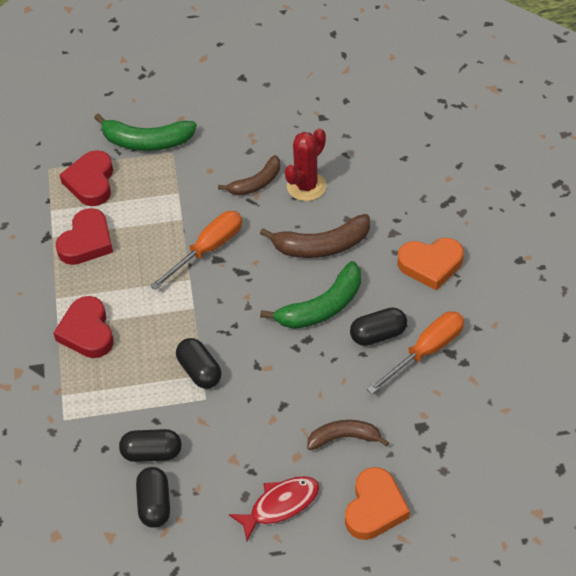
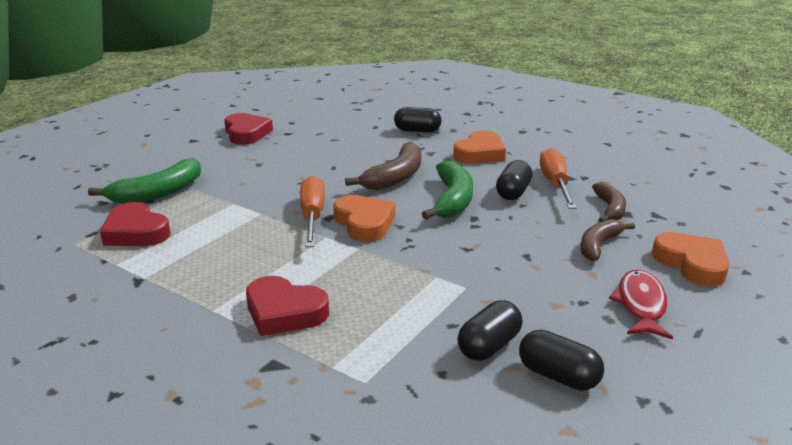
camera: 50 degrees left, 25 degrees down
red heart [56,208,113,265] -> red heart moved to [224,113,273,145]
black capsule [176,338,221,389] -> black capsule moved to [394,107,442,132]
brown banana [218,155,280,196] -> brown banana moved to [592,182,626,223]
red cactus [285,128,326,201] -> none
none -> orange heart [333,195,395,242]

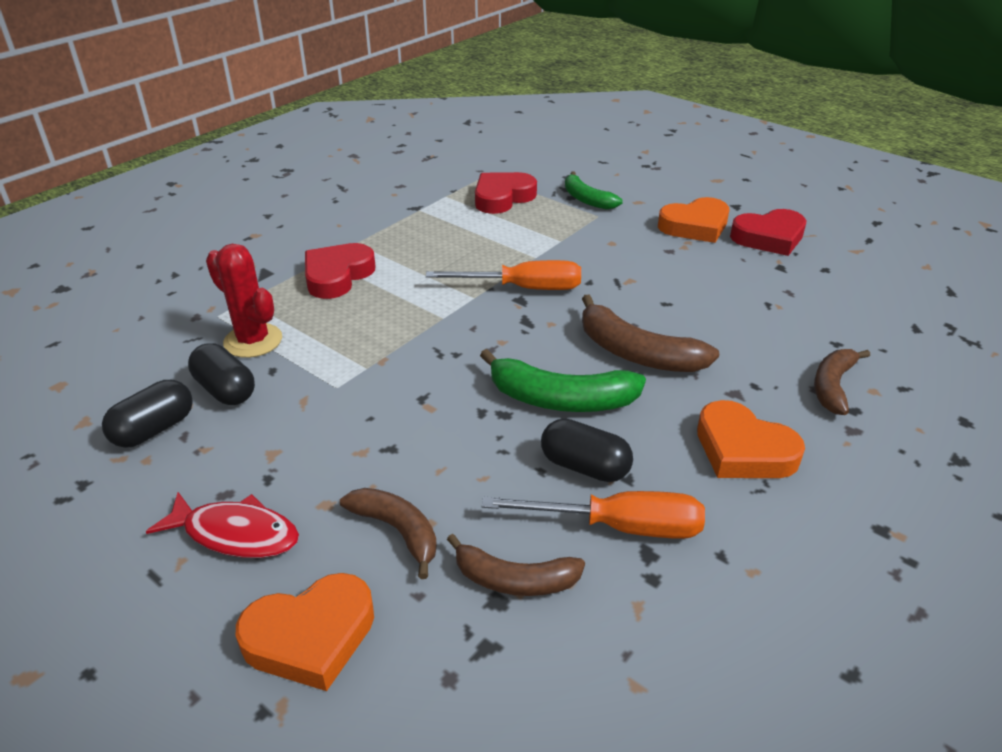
camera: 95 degrees right, 10 degrees up
green banana [88,158,201,204] -> green banana [565,171,623,210], size x0.66
orange heart [333,195,395,242] -> orange heart moved to [658,197,729,243]
black capsule [394,107,442,132] -> brown banana [814,349,870,415]
none -> red cactus [206,244,282,358]

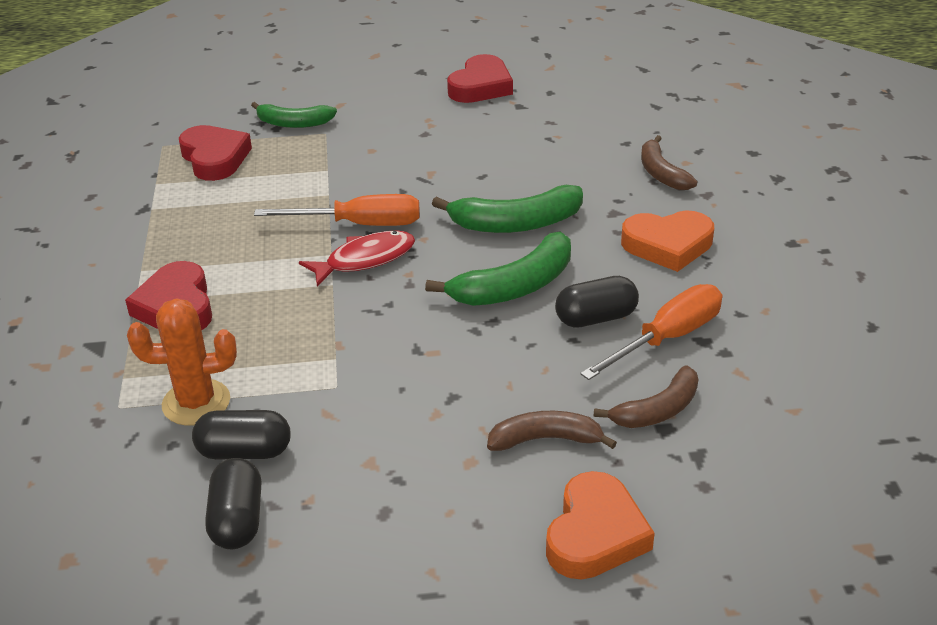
camera: 45 degrees left, 0 degrees up
red fish [146,492,299,558] -> red fish moved to [299,230,415,287]
red cactus [206,244,282,358] -> orange cactus [127,298,237,426]
orange screwdriver [426,260,581,290] -> orange screwdriver turned 45 degrees clockwise [254,194,419,226]
red heart [475,172,537,214] -> red heart turned 150 degrees clockwise [179,125,252,181]
brown banana [582,294,719,372] -> green banana [432,185,583,233]
orange heart [658,197,729,243] -> none

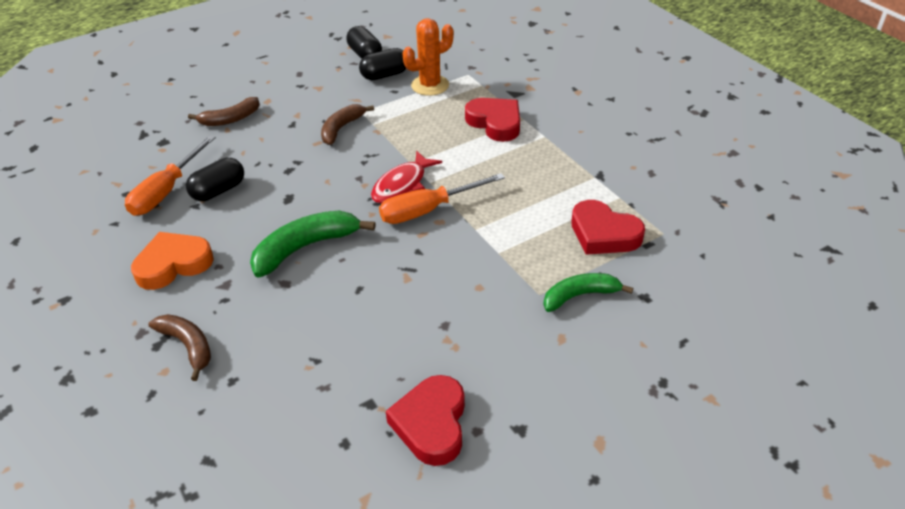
camera: 155 degrees right, 5 degrees up
green banana [425,231,571,306] -> none
orange heart [546,471,655,579] -> none
brown banana [594,365,699,428] -> brown banana moved to [321,104,374,145]

